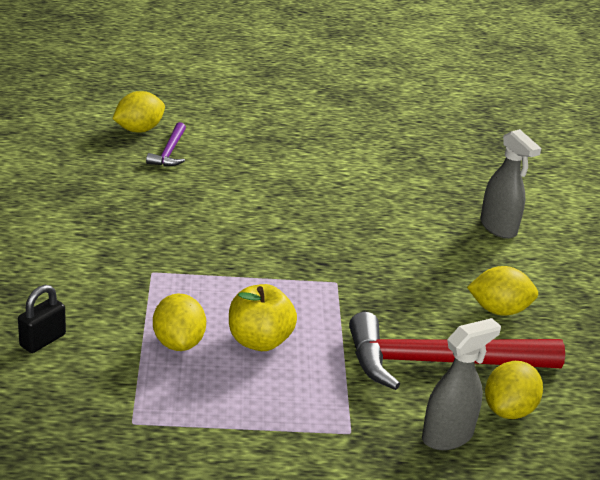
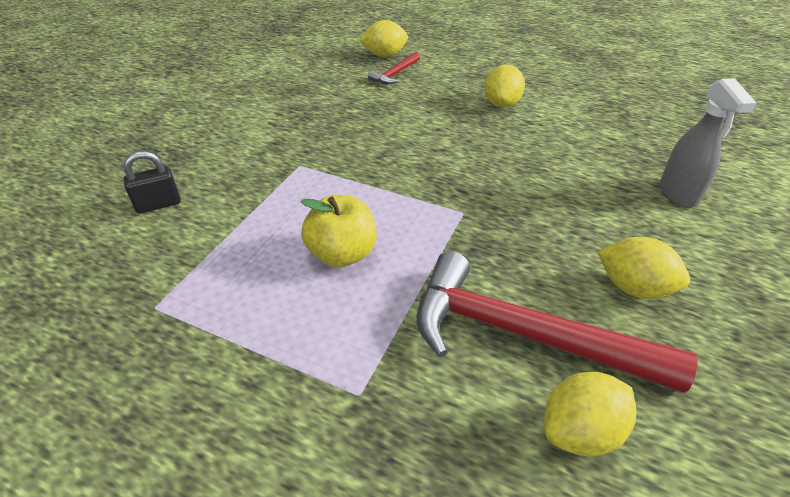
camera: 30 degrees right, 10 degrees up
purple hammer [146,122,186,166] -> red hammer [368,52,420,84]
yellow lemon [153,293,206,351] -> yellow lemon moved to [484,65,525,107]
grey spray bottle [422,318,501,450] -> none

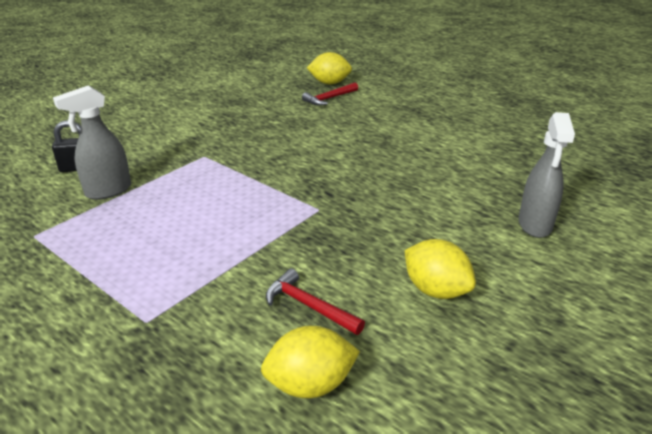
camera: 15 degrees right, 10 degrees down
yellow apple [301,195,377,267] -> none
red hammer [417,251,697,393] -> red hammer [266,268,365,335], size x0.46
yellow lemon [484,65,525,107] -> none
none -> grey spray bottle [53,85,131,200]

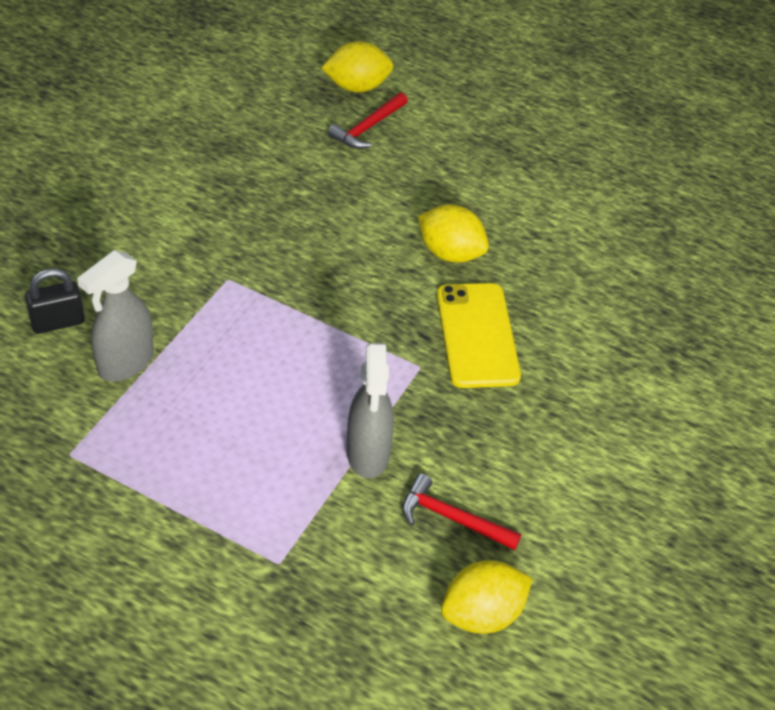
camera: 15 degrees left, 15 degrees up
yellow lemon [405,239,476,299] -> yellow lemon moved to [418,204,489,263]
grey spray bottle [518,112,575,238] -> grey spray bottle moved to [347,343,394,478]
none -> yellow phone [437,283,521,388]

